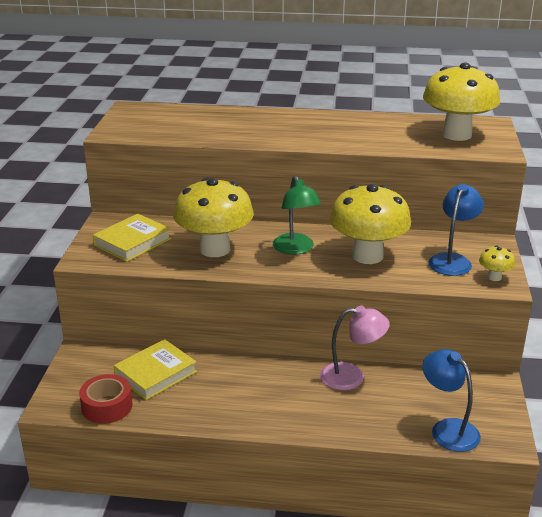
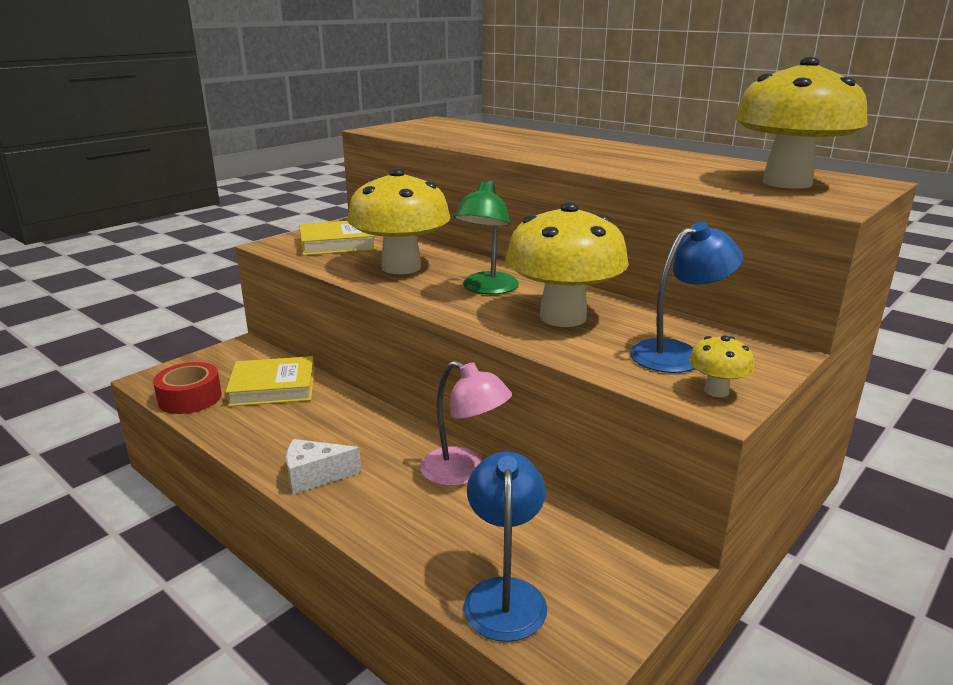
camera: 35 degrees right, 5 degrees down
none -> white cheese [286,439,361,494]

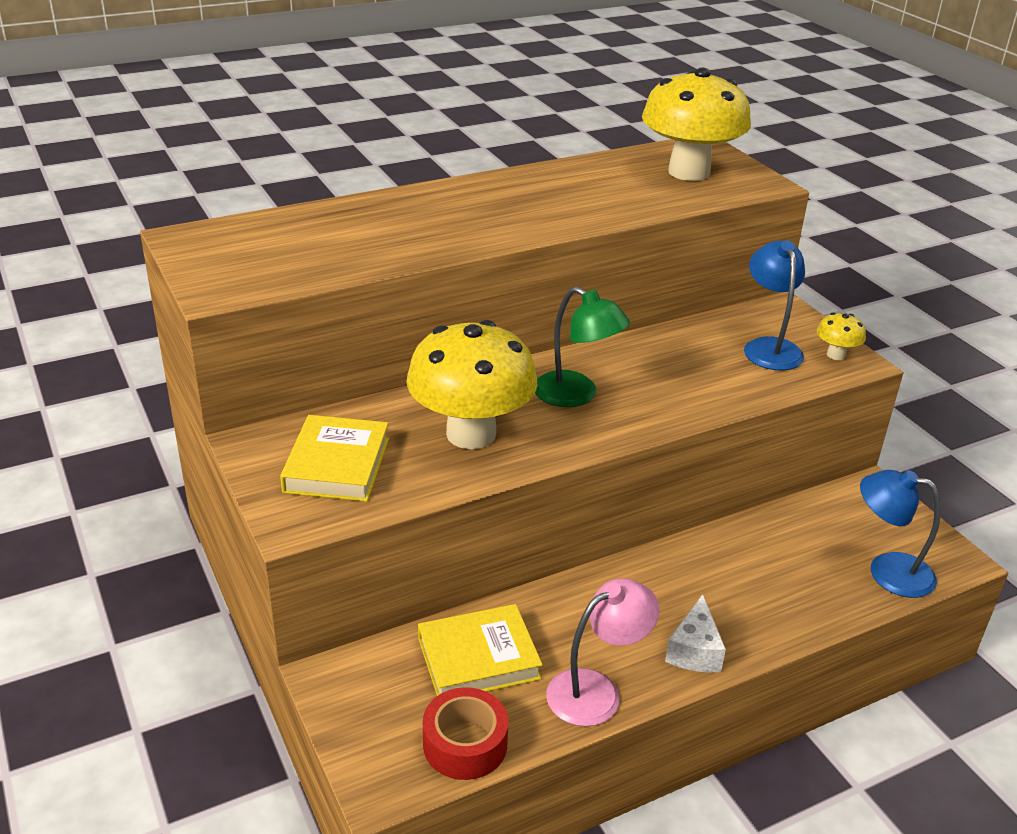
camera: 70 degrees left, 10 degrees up
yellow book [226,356,315,407] -> yellow book turned 60 degrees clockwise [418,604,543,696]
pink lamp [420,361,512,486] -> pink lamp moved to [546,578,659,727]
yellow mushroom [505,202,629,327] -> none

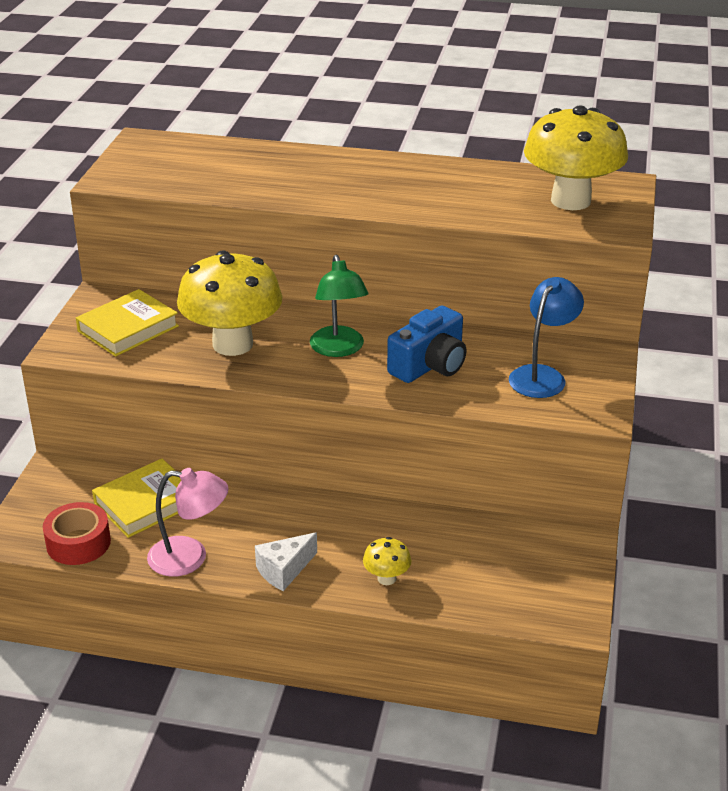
camera: 40 degrees right, 0 degrees up
yellow book [418,604,543,696] -> yellow book turned 60 degrees counterclockwise [92,459,181,538]
yellow mushroom [817,312,866,360] -> yellow mushroom moved to [363,537,411,585]
blue lamp [860,470,940,598] -> none
none -> blue camera [387,306,467,383]

